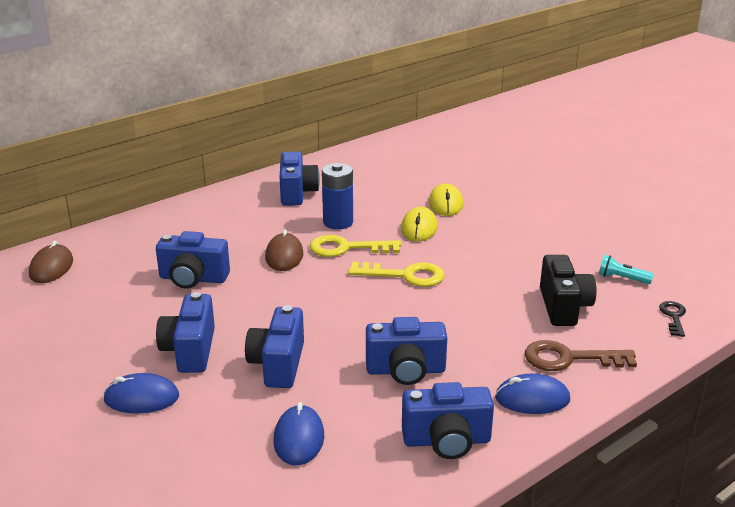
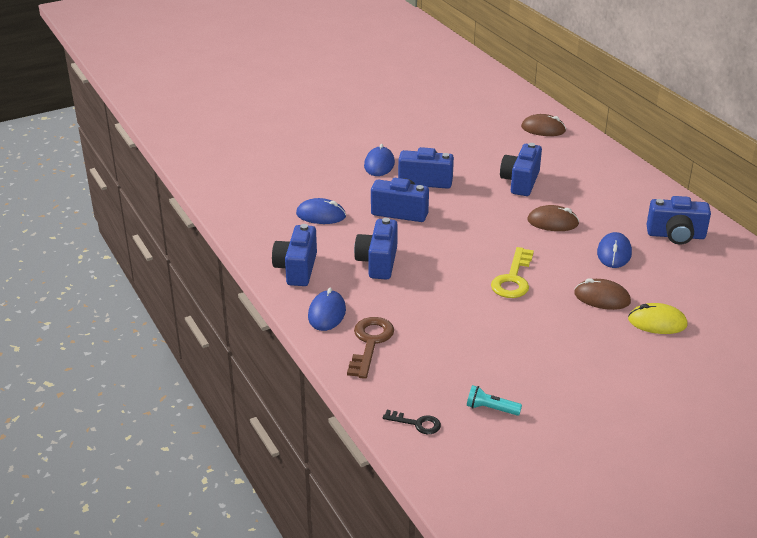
camera: 100 degrees right, 5 degrees up
yellow key [310,235,401,257] -> none
blue battery [322,163,353,230] -> blue mouse [597,232,632,268]
yellow mouse [401,207,438,242] -> brown mouse [574,278,631,310]
black camera [540,255,596,326] -> none
turquoise flashlight [599,255,654,284] -> turquoise flashlight turned 105 degrees counterclockwise [467,385,522,416]

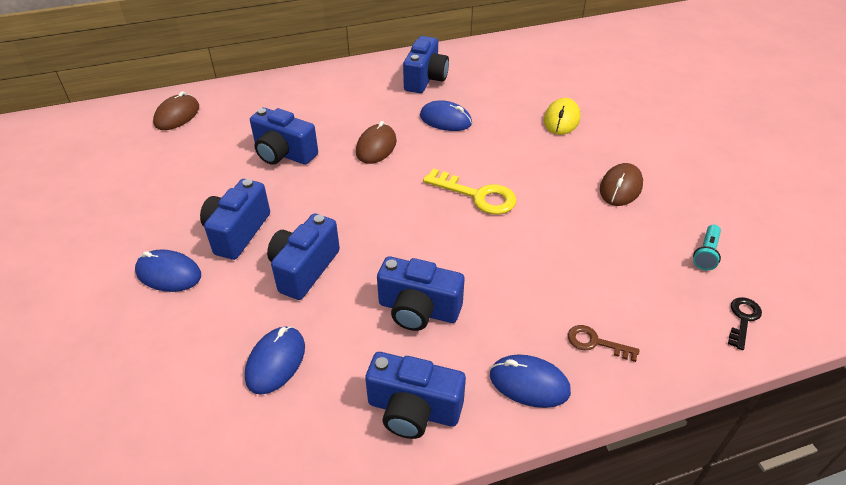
camera: 80 degrees left, 10 degrees up
brown key [347,317,394,379] -> brown key [568,325,640,362], size x0.58
brown mouse [574,278,631,310] -> brown mouse moved to [600,163,643,206]

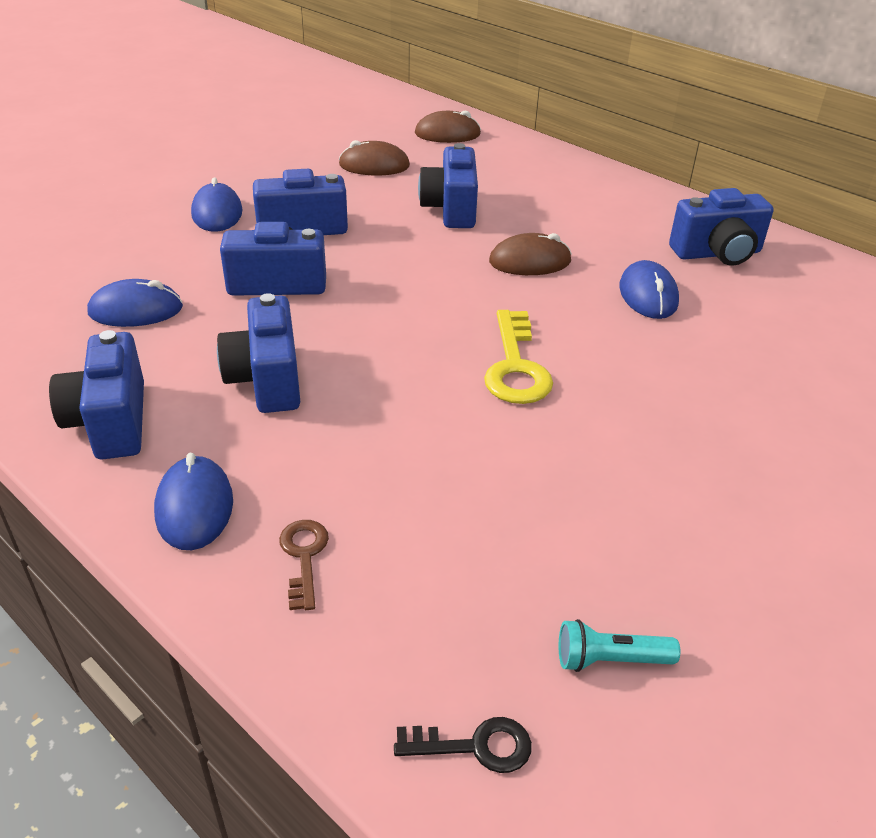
camera: 60 degrees right, 5 degrees down
yellow mouse [544,98,580,135] -> none
brown mouse [600,163,643,206] -> brown mouse moved to [339,140,410,175]

